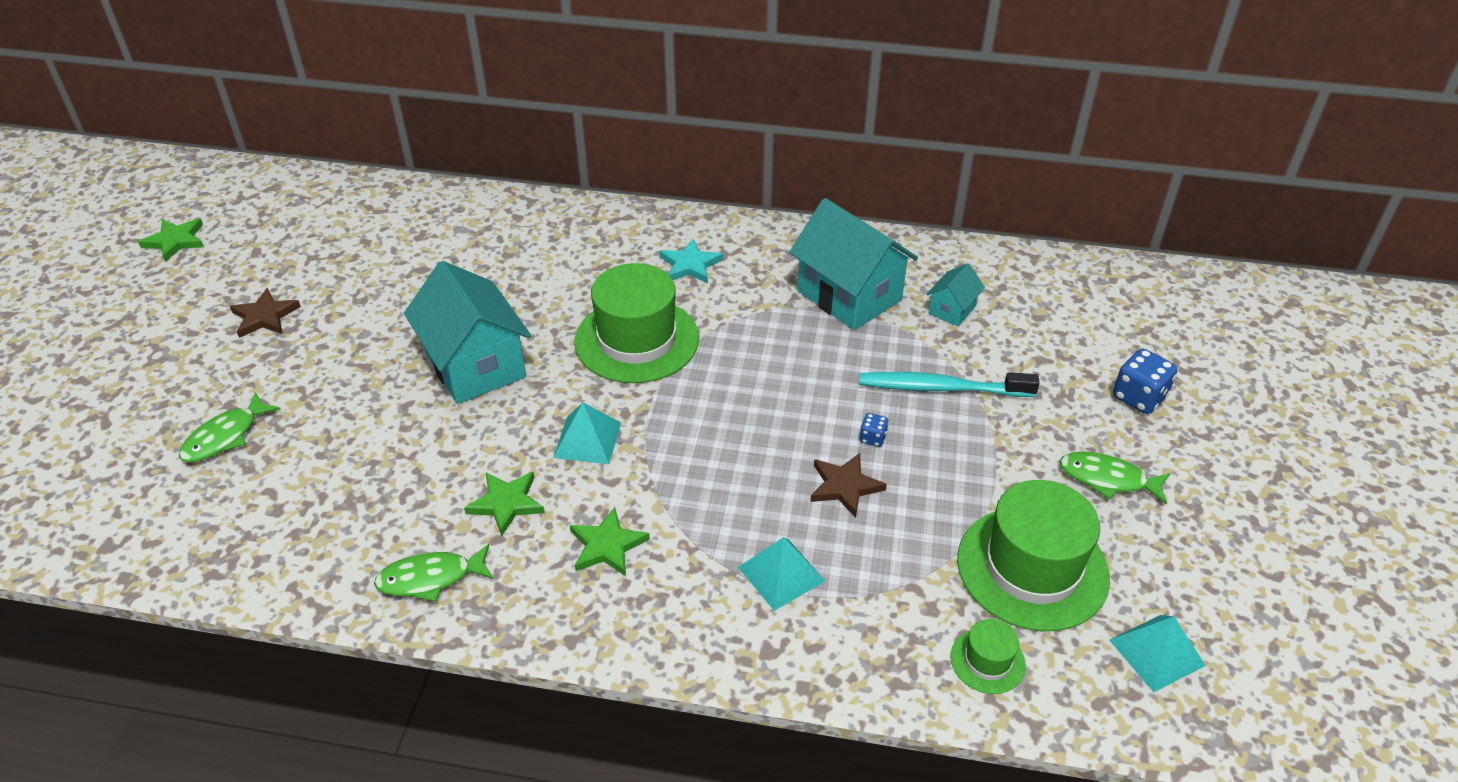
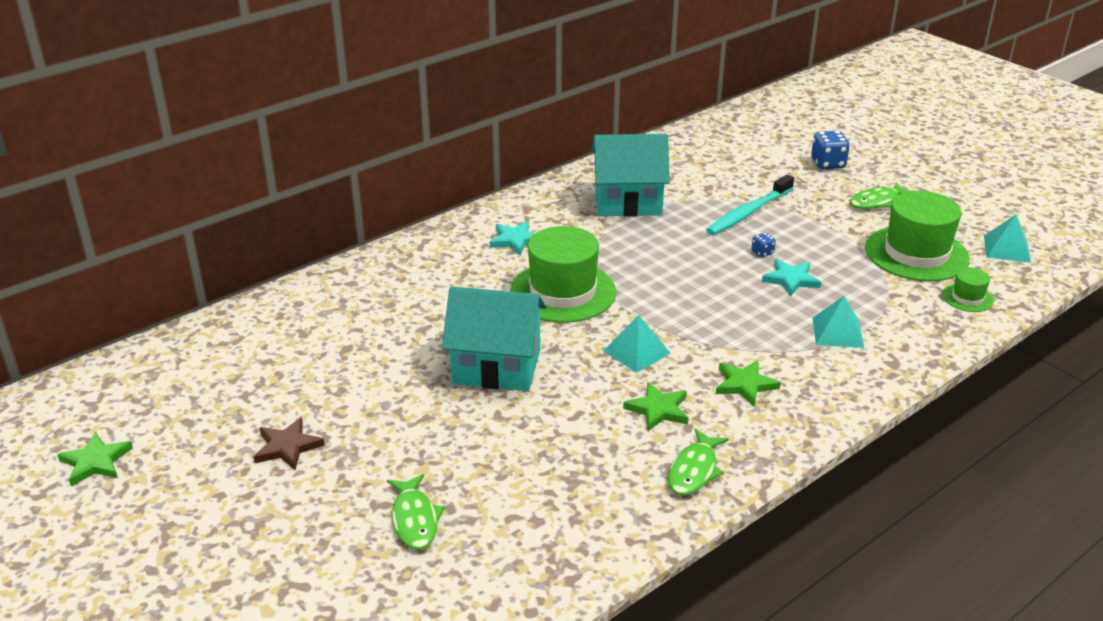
camera: 50 degrees left, 10 degrees down
brown star [810,453,887,518] -> turquoise star [762,259,821,297]
turquoise house [926,263,985,326] -> none

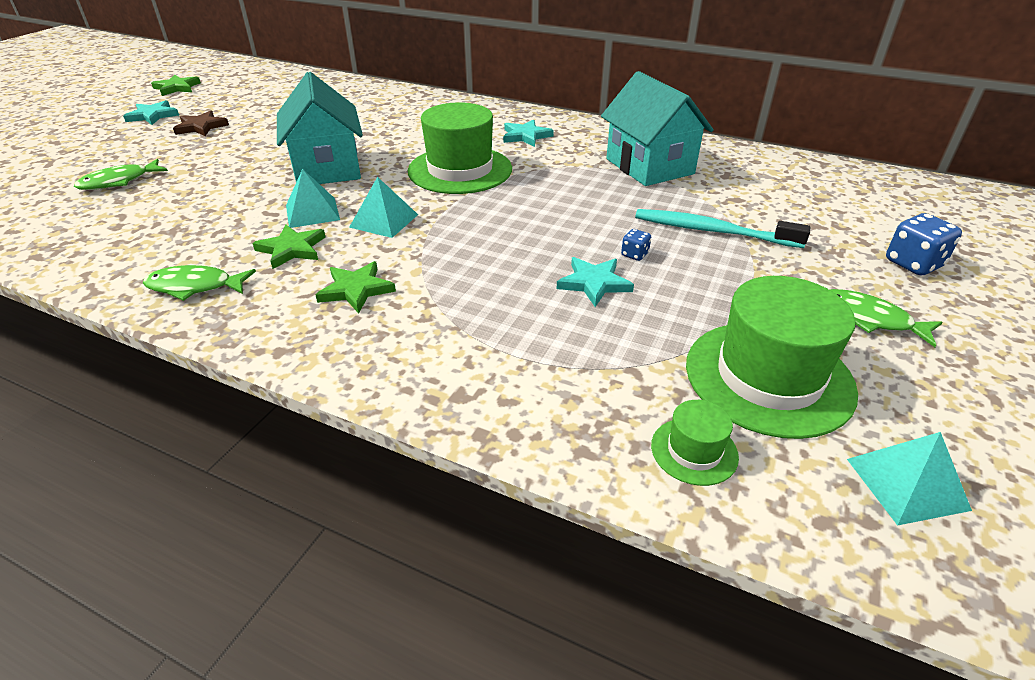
camera: 65 degrees right, 5 degrees up
turquoise pyramid [813,296,864,348] -> turquoise pyramid moved to [286,169,340,228]
none -> turquoise star [123,100,179,125]

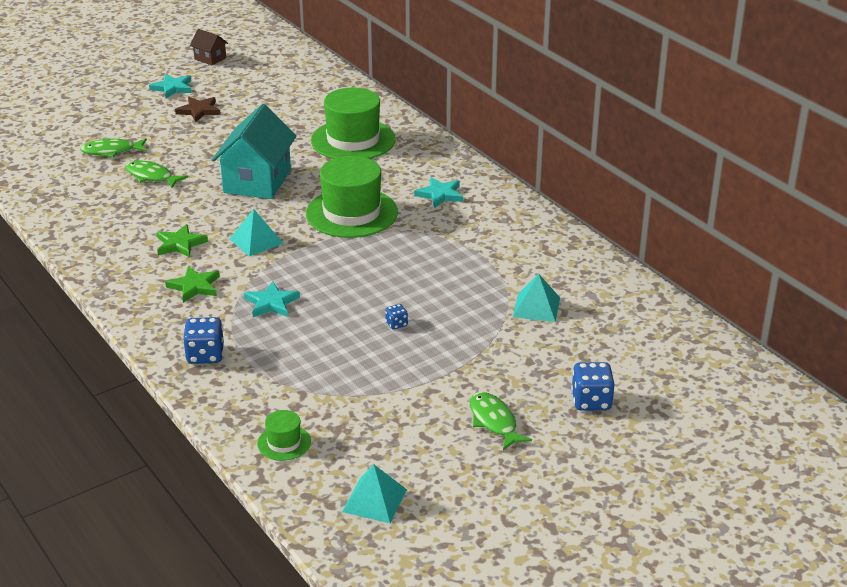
camera: 30 degrees right, 5 degrees down
green fish [143,265,256,301] -> green fish moved to [126,161,188,188]
green star [151,75,201,96] -> brown house [190,29,228,65]
turquoise pyramid [286,169,340,228] -> turquoise pyramid moved to [513,274,560,322]
turquoise star [557,257,634,307] -> turquoise star moved to [244,281,300,317]
turquoise house [601,71,713,186] -> none
turquoise toothbrush [635,209,810,248] -> none
green hat [686,276,858,439] -> green hat moved to [311,88,396,159]
none -> blue dice [183,317,224,364]

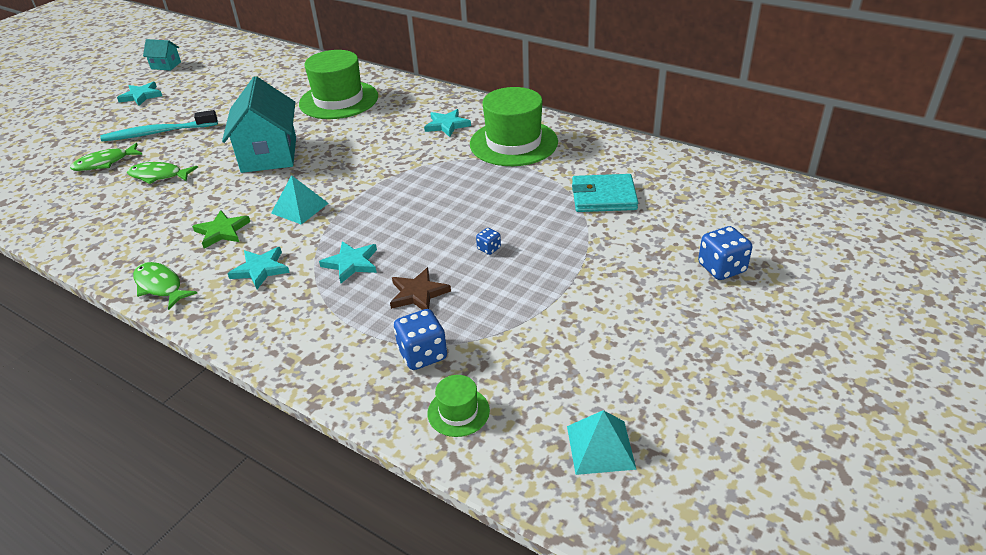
camera: 20 degrees left, 5 degrees up
green star [165,266,220,303] -> turquoise star [227,247,290,289]
brown star [175,97,221,122] -> brown star moved to [390,267,451,310]
blue dice [183,317,224,364] -> blue dice moved to [394,309,447,370]
brown house [190,29,228,65] -> turquoise house [143,39,181,71]
green hat [306,156,398,238] -> green hat moved to [470,87,558,166]
green fish [470,392,532,450] -> green fish moved to [133,262,197,310]
turquoise pyramid [513,274,560,322] -> turquoise wallet [572,174,638,212]
none -> turquoise toothbrush [100,110,218,141]

